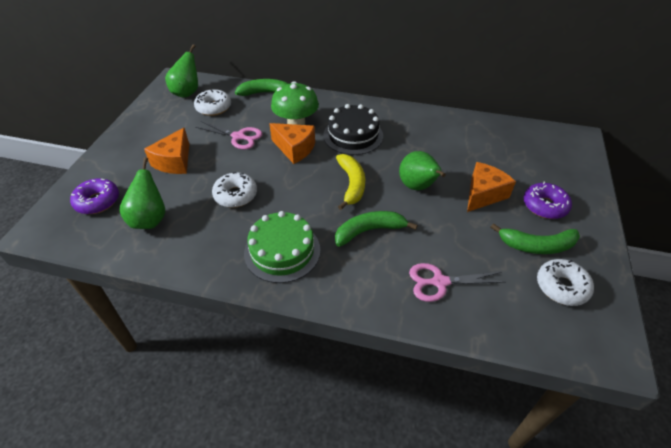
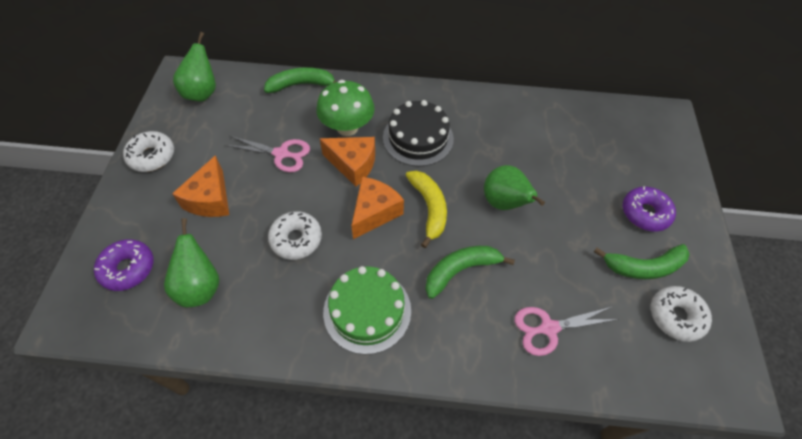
camera: 10 degrees left, 10 degrees up
white donut [194,89,231,116] -> white donut moved to [123,131,174,172]
orange cheese [467,162,516,212] -> orange cheese moved to [351,177,404,239]

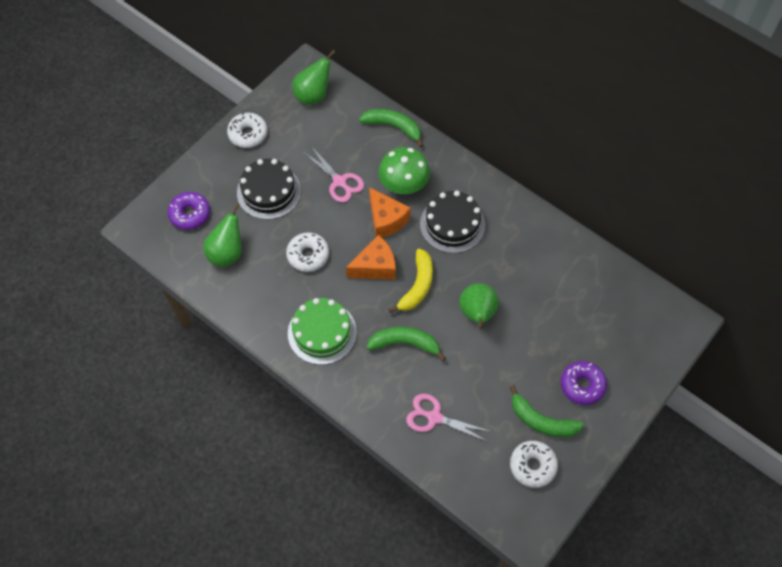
camera: 35 degrees right, 5 degrees up
orange cheese [172,155,229,217] -> black cake [237,159,301,220]

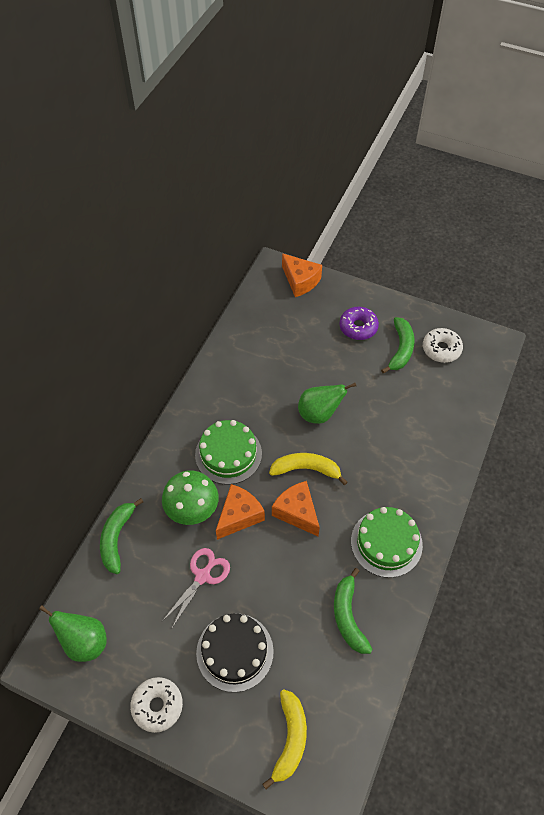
camera: 105 degrees left, 5 degrees down
purple donut [168,192,210,230] -> yellow banana [262,689,307,789]
green pear [203,203,242,267] -> none
white donut [286,232,329,272] -> none
green banana [366,327,446,361] -> green banana moved to [334,568,373,654]
pink scissors [406,394,492,442] -> none
black cake [420,191,485,253] -> green cake [195,420,262,485]
none -> orange cheese [282,253,322,297]

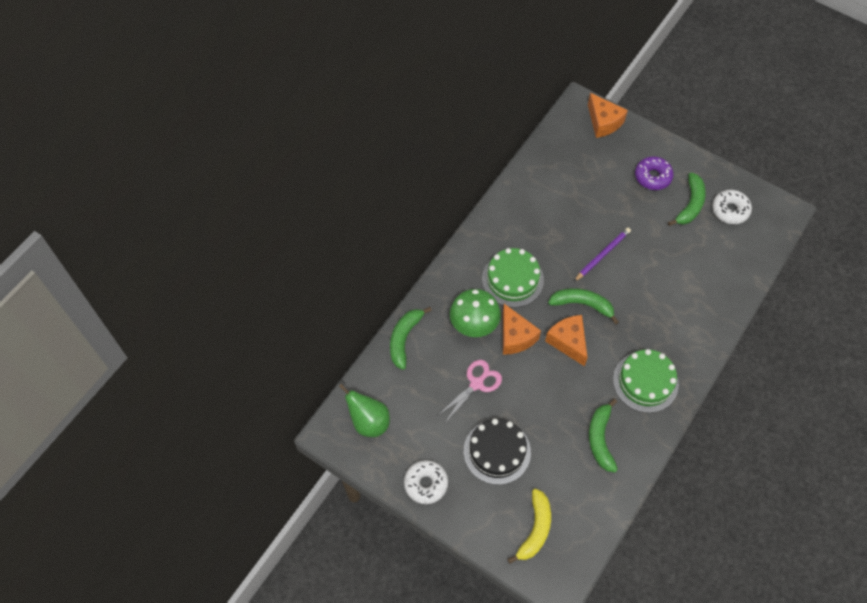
camera: 10 degrees right, 5 degrees up
orange cheese [216,484,265,540] -> orange cheese turned 105 degrees clockwise [503,304,541,355]
yellow banana [269,453,348,485] -> green banana [548,288,619,324]
green pear [298,382,356,424] -> purple pencil [574,227,631,282]

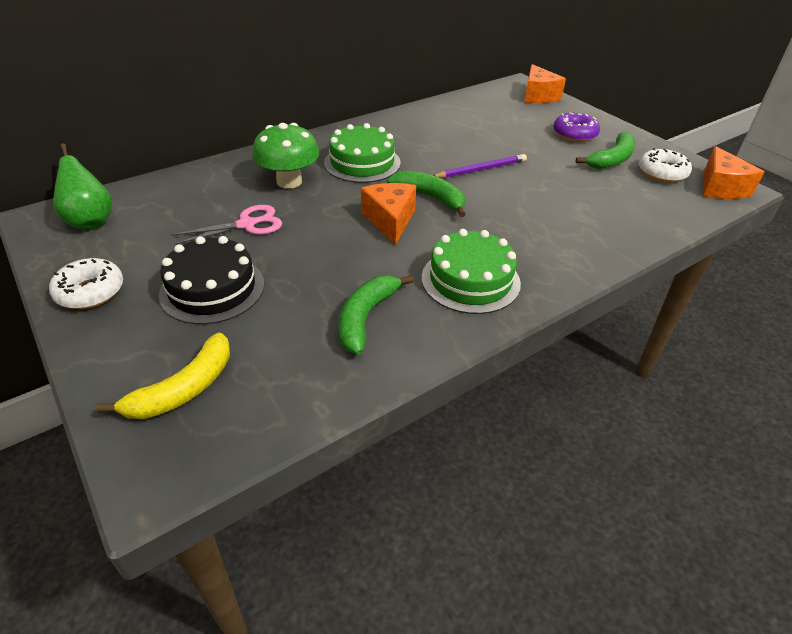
camera: 20 degrees right, 20 degrees down
green banana [390,307,432,370] -> none
orange cheese [503,304,541,355] -> orange cheese moved to [703,146,765,199]

